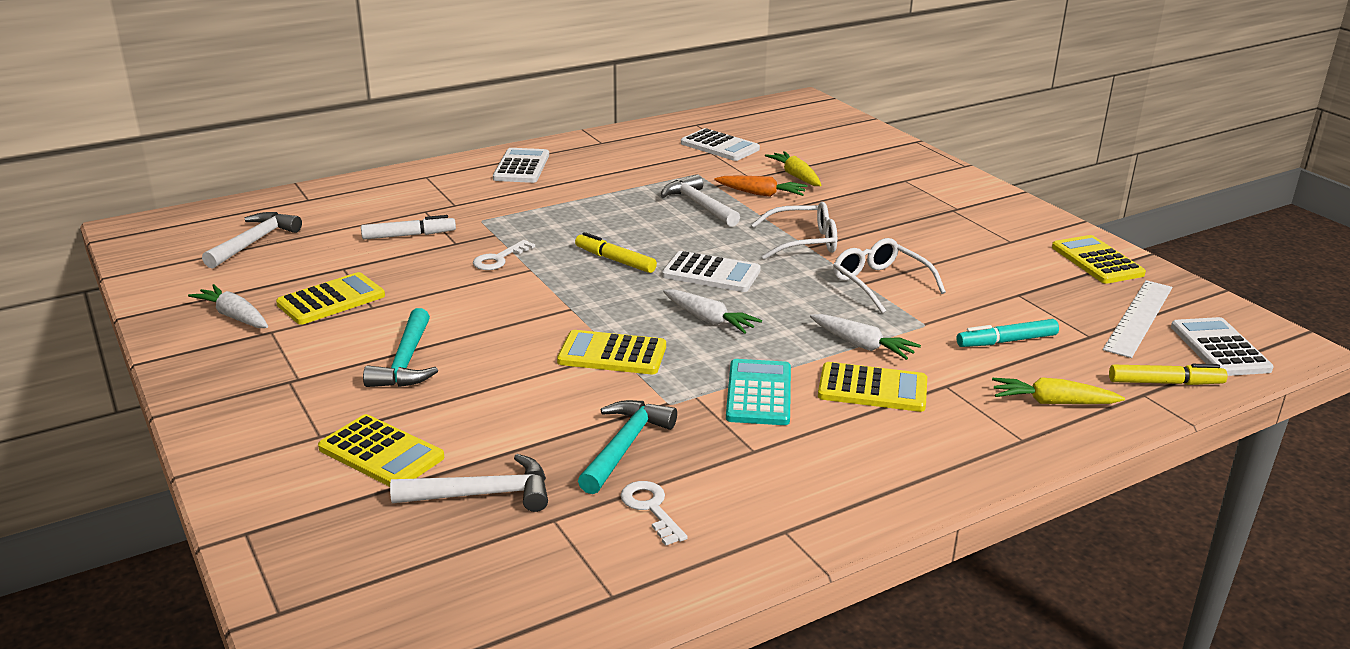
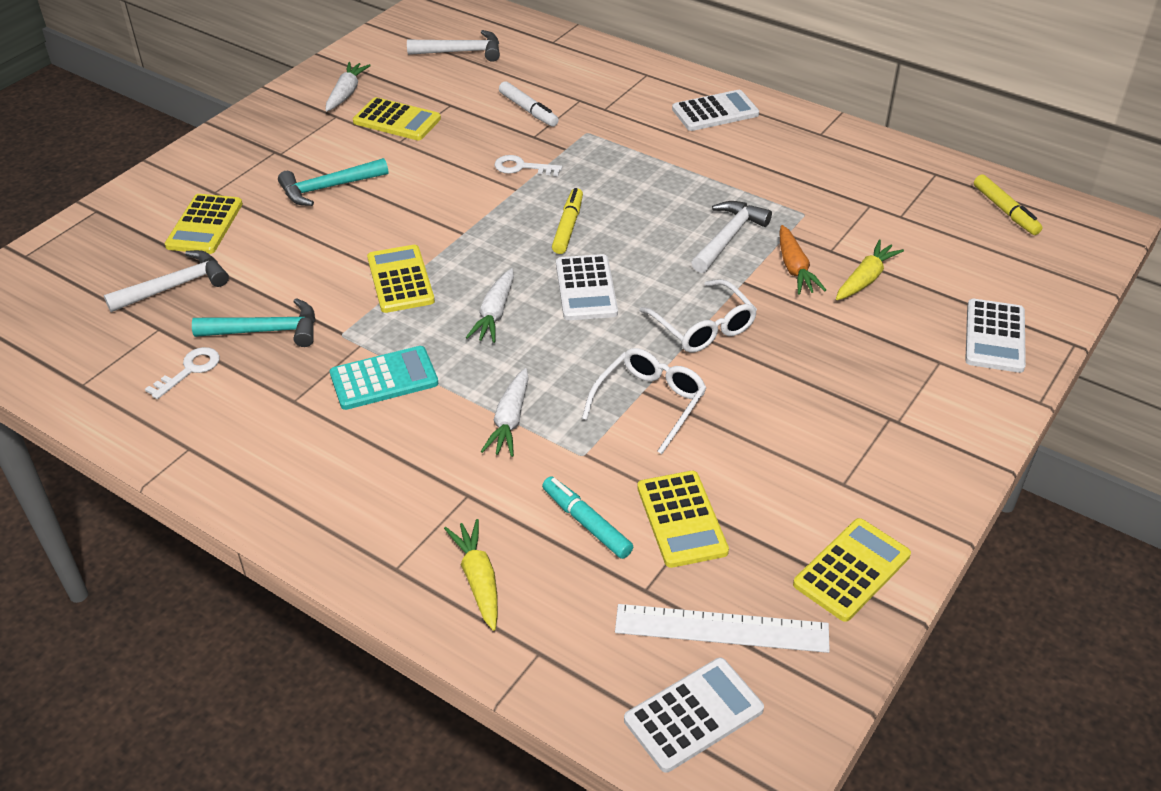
camera: 65 degrees right, 15 degrees up
white hammer [390,454,548,512] -> white hammer turned 90 degrees counterclockwise [104,250,229,312]
white calculator [681,128,760,161] -> white calculator moved to [965,299,1026,373]
yellow calculator [818,362,927,412] -> yellow calculator moved to [637,471,729,568]
yellow marker [1109,364,1227,385] -> yellow marker moved to [974,174,1042,235]

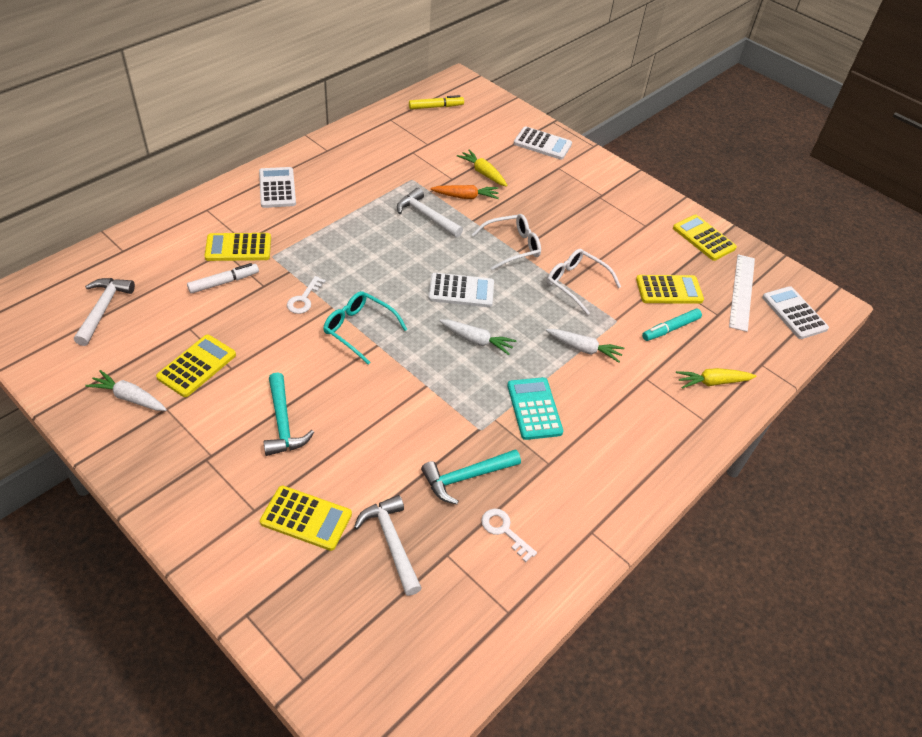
camera: 85 degrees left, 5 degrees up
turquoise hammer [192,298,315,347] -> turquoise hammer turned 120 degrees counterclockwise [421,449,521,504]
yellow calculator [367,245,435,313] -> yellow calculator moved to [205,233,271,261]
yellow marker [552,188,583,254] -> none
none -> turquoise glasses [323,291,408,365]

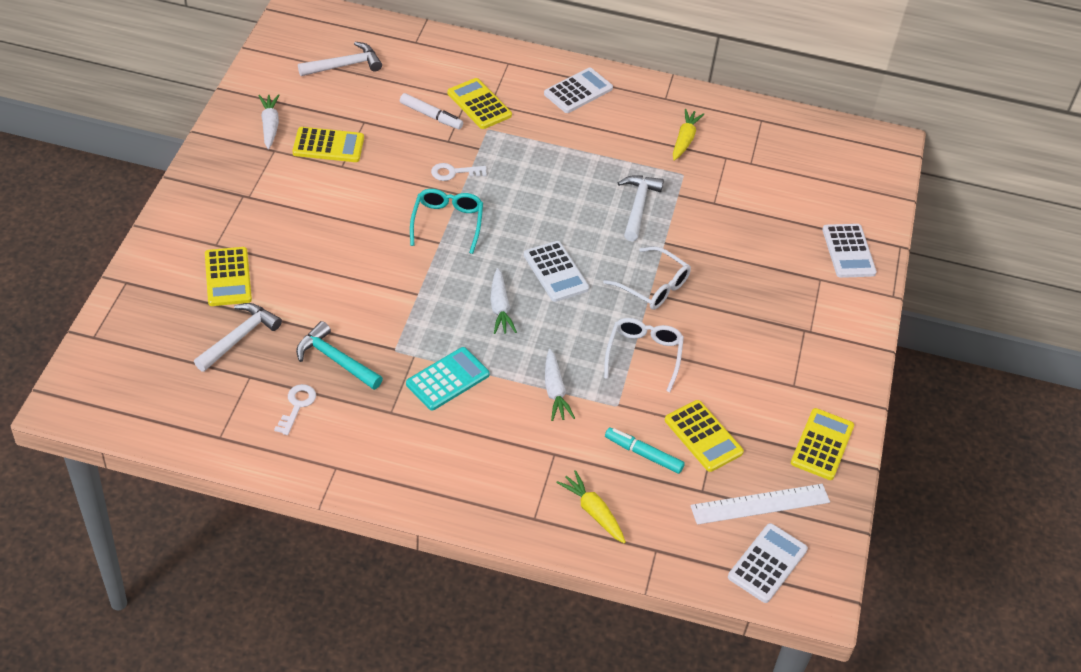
camera: 60 degrees right, 0 degrees up
turquoise hammer [263,372,314,456] -> none
yellow marker [409,95,464,109] -> none
orange carrot [430,185,499,199] -> none
yellow carrot [457,150,508,187] -> yellow carrot moved to [673,109,704,161]

